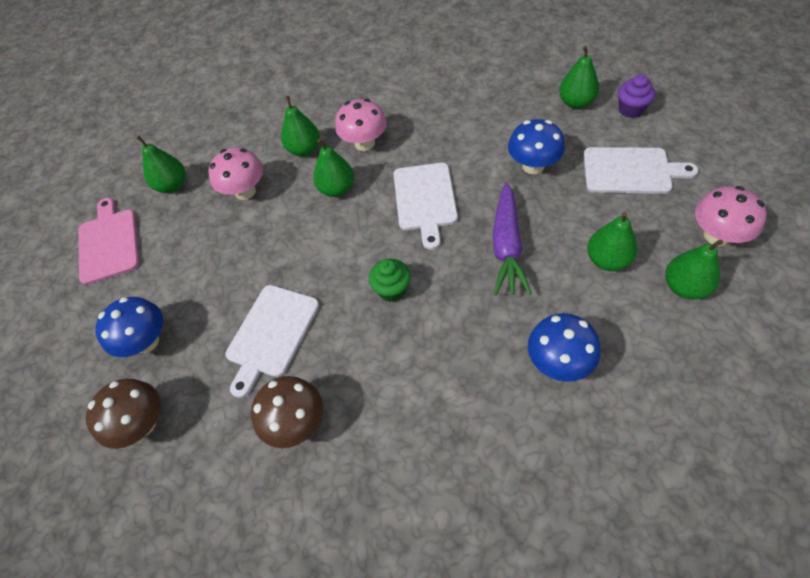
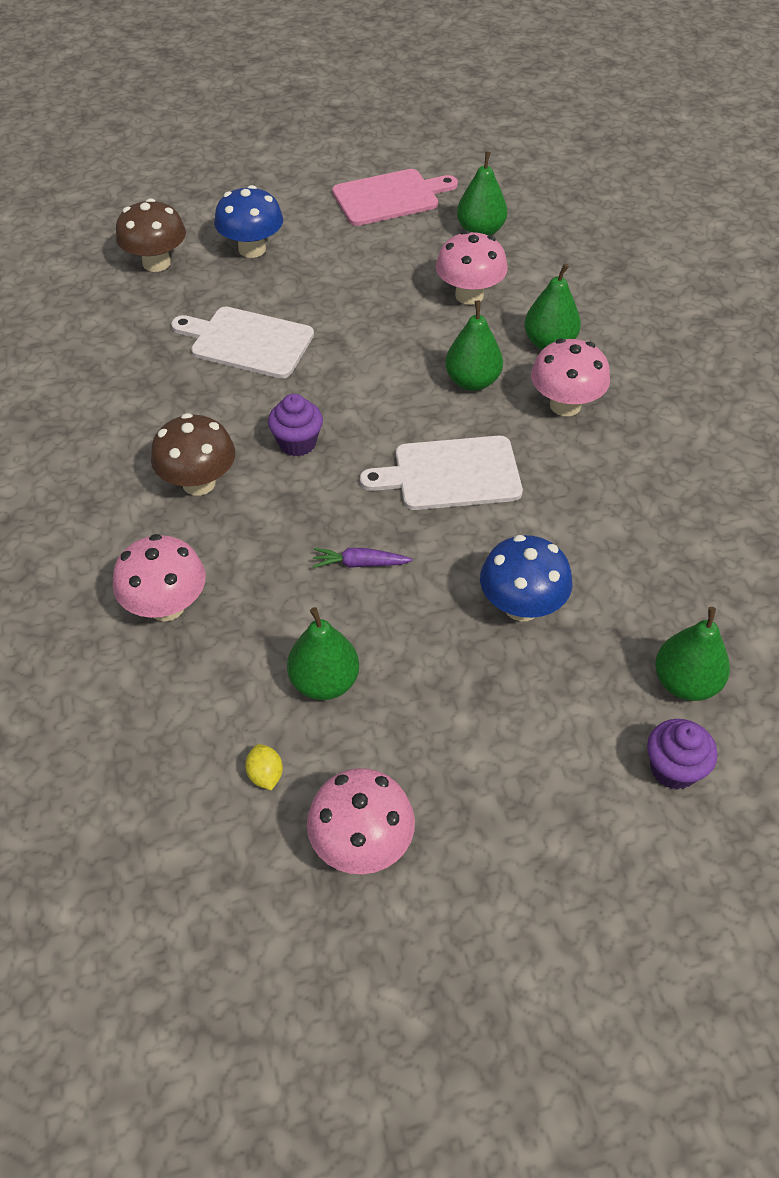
camera: 80 degrees right, 5 degrees down
brown mushroom [251,376,323,448] -> brown mushroom moved to [151,413,235,496]
green cupcake [369,259,411,302] -> purple cupcake [268,394,323,456]
purple carrot [493,182,532,295] -> purple carrot [313,548,412,568], size x0.49
blue mushroom [528,313,601,382] -> pink mushroom [113,534,206,622]
white cutting board [583,147,698,194] -> none
green pear [665,239,723,300] -> yellow lemon [245,744,283,790]

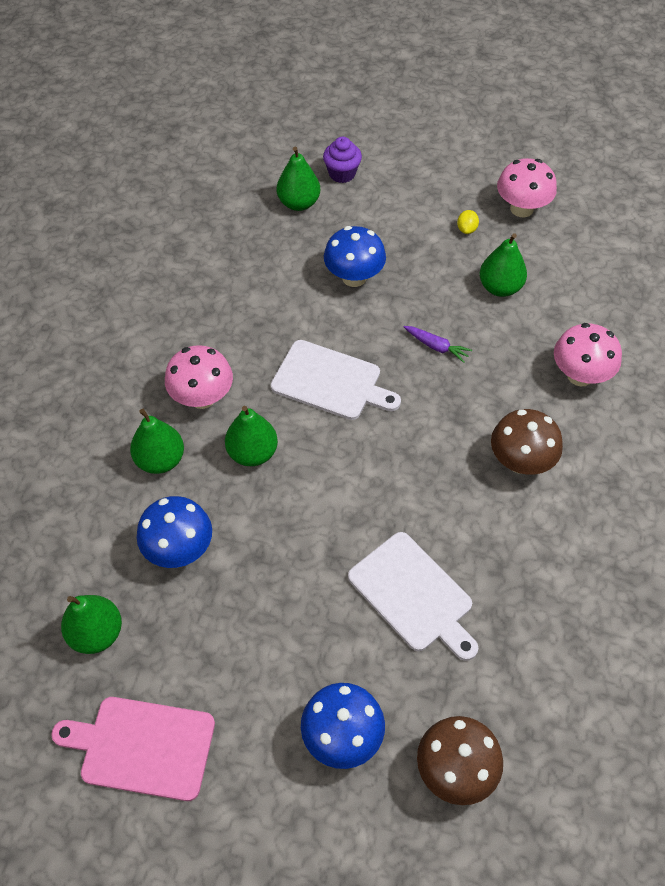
camera: 150 degrees left, 5 degrees up
yellow lemon [245,744,283,790] -> yellow lemon moved to [457,210,479,234]
purple cupcake [268,394,323,456] -> none
pink mushroom [436,230,508,305] -> blue mushroom [137,496,212,568]

